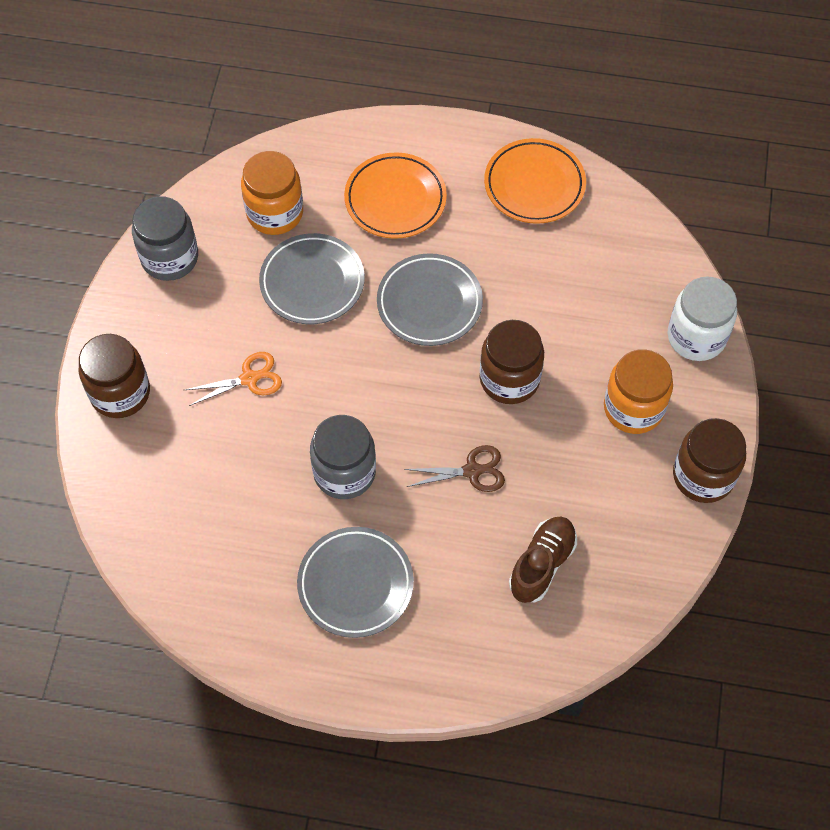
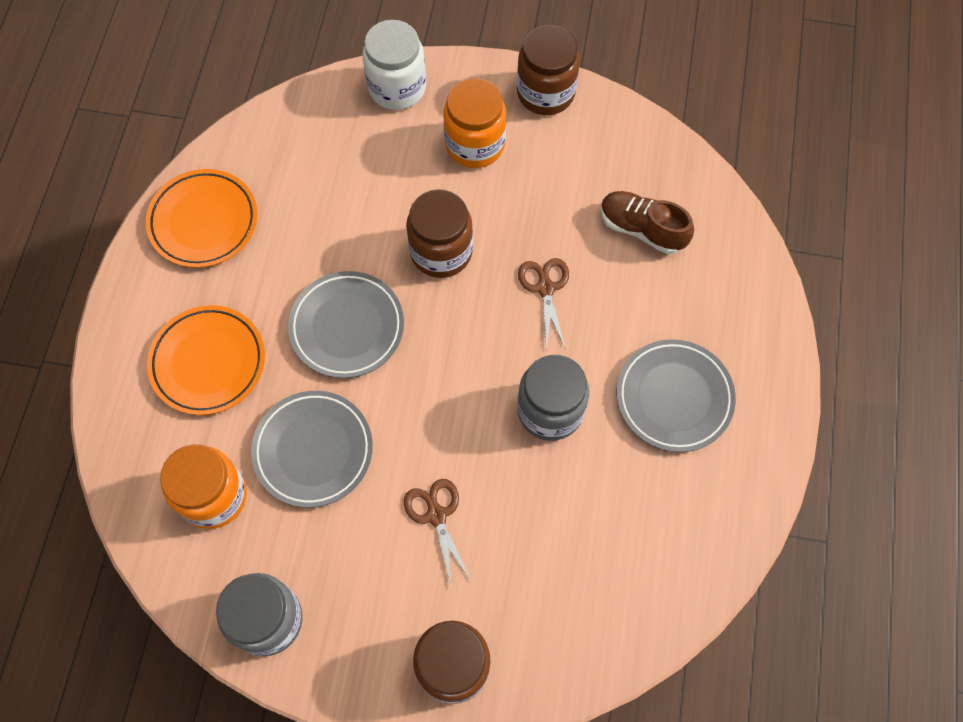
camera: 90 degrees left, 5 degrees up
orange scissors [185,352,282,406] -> brown scissors [404,479,471,588]

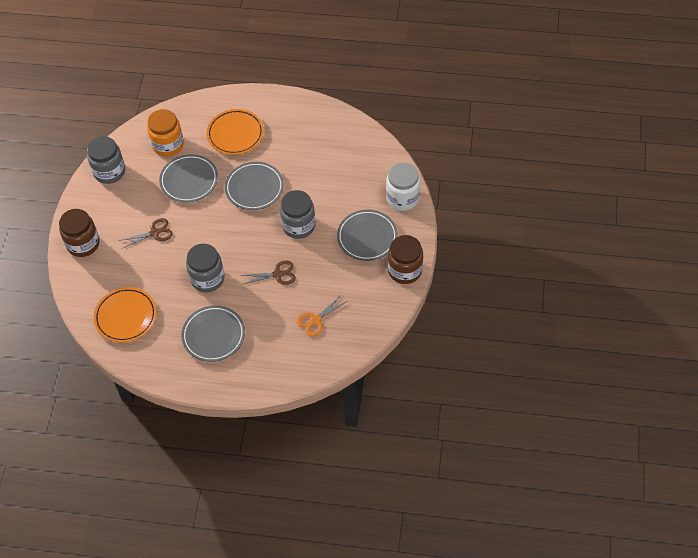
camera: 90 degrees right, 10 degrees down
orange plate [146,169,257,268] -> orange plate moved to [94,287,157,342]
brown jar [406,189,473,278] -> grey jar [280,190,316,239]
orange jar [444,78,506,168] -> grey plate [337,210,398,261]
brown shoe [601,191,694,254] -> orange scissors [296,295,348,337]

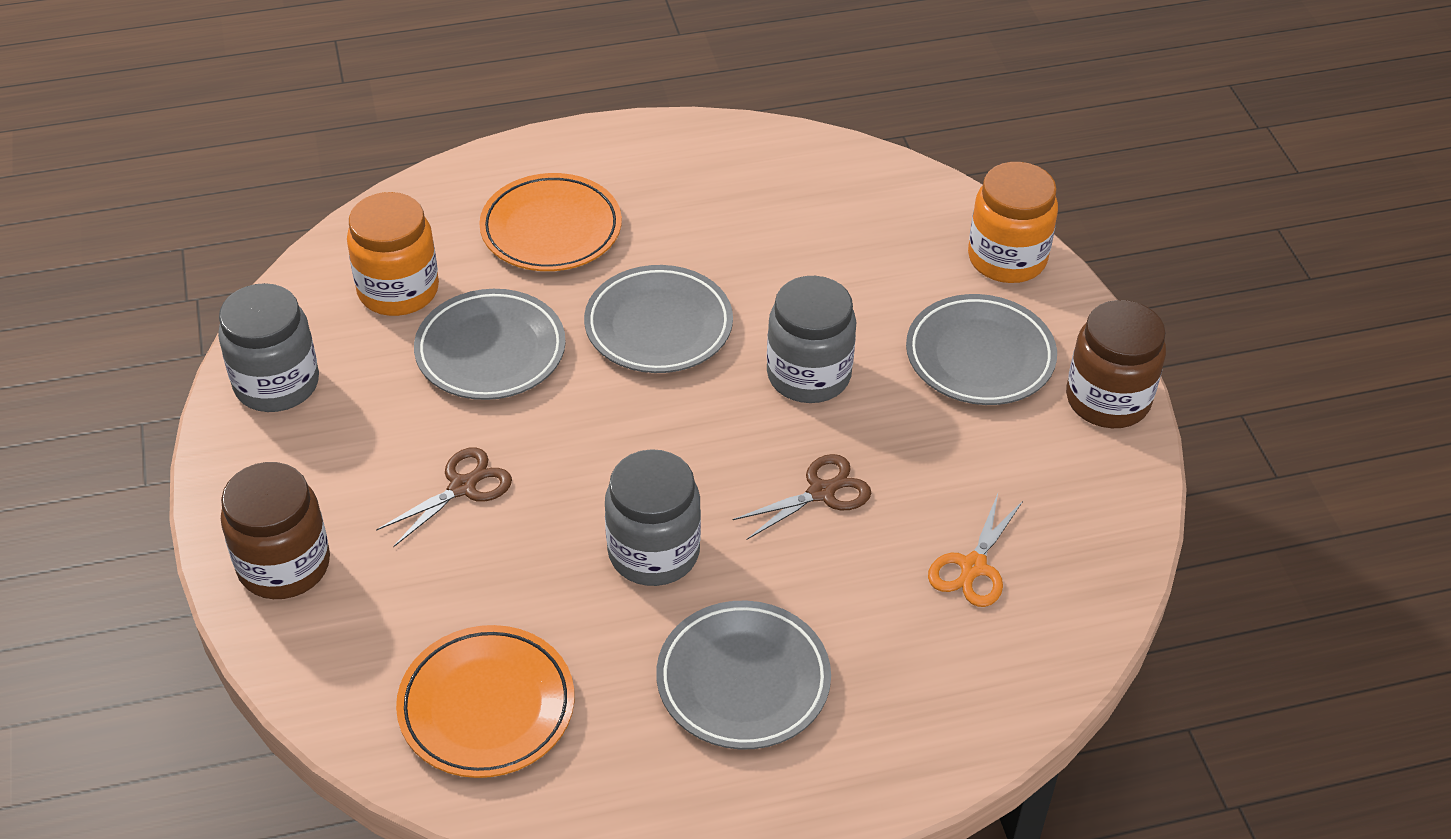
camera: 25 degrees left, 10 degrees down
white jar [386,163,420,211] -> orange jar [968,162,1058,283]

